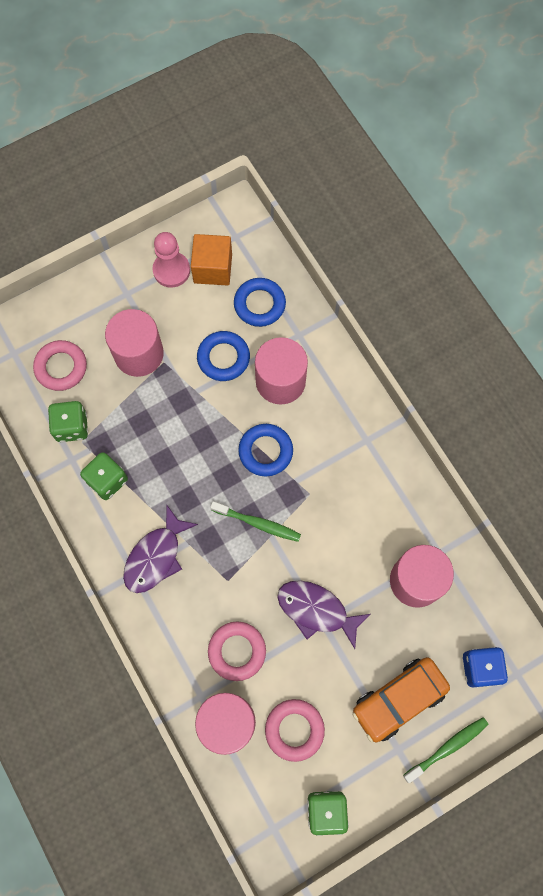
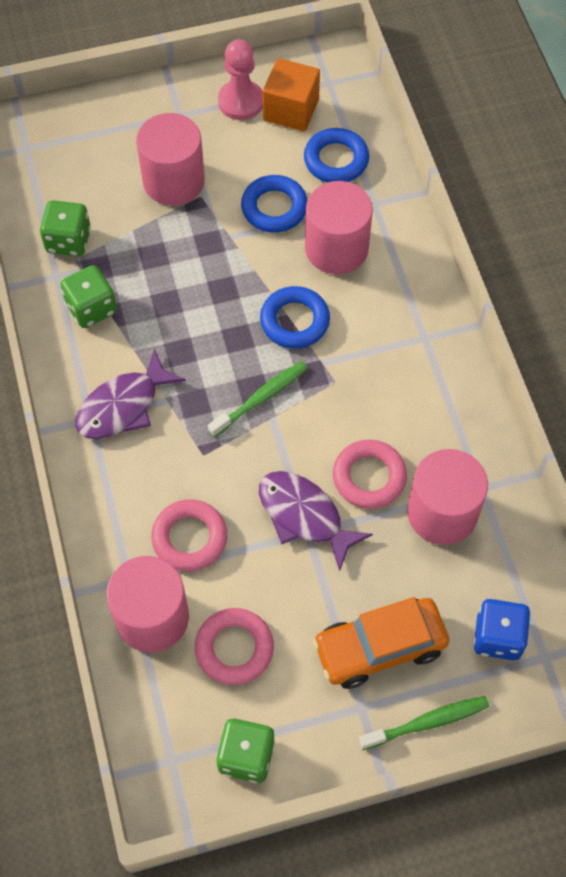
camera: 15 degrees right, 10 degrees down
pink ring [33,340,87,391] -> pink ring moved to [333,439,407,509]
green toothbrush [210,501,301,542] -> green toothbrush turned 75 degrees counterclockwise [208,361,308,437]

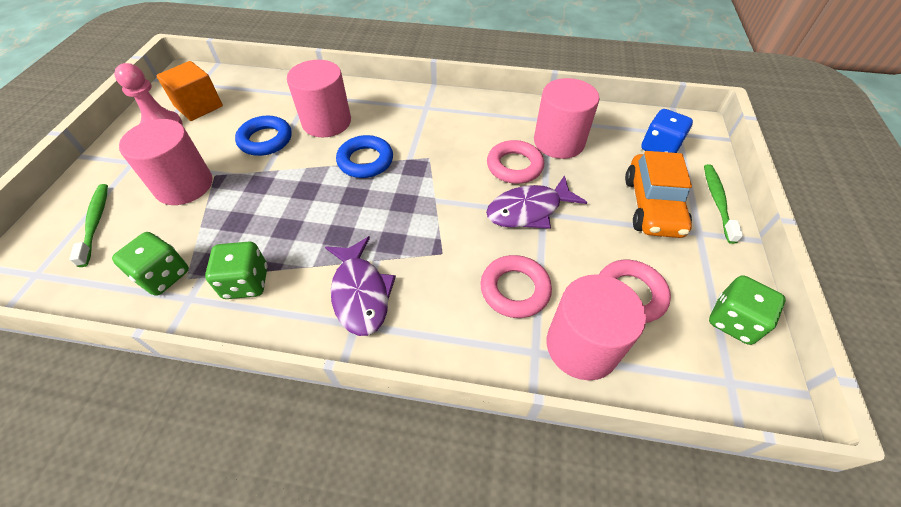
camera: 65 degrees left, 10 degrees down
green toothbrush [208,361,308,437] -> green toothbrush moved to [69,184,108,267]
blue ring [304,128,369,182] -> none

